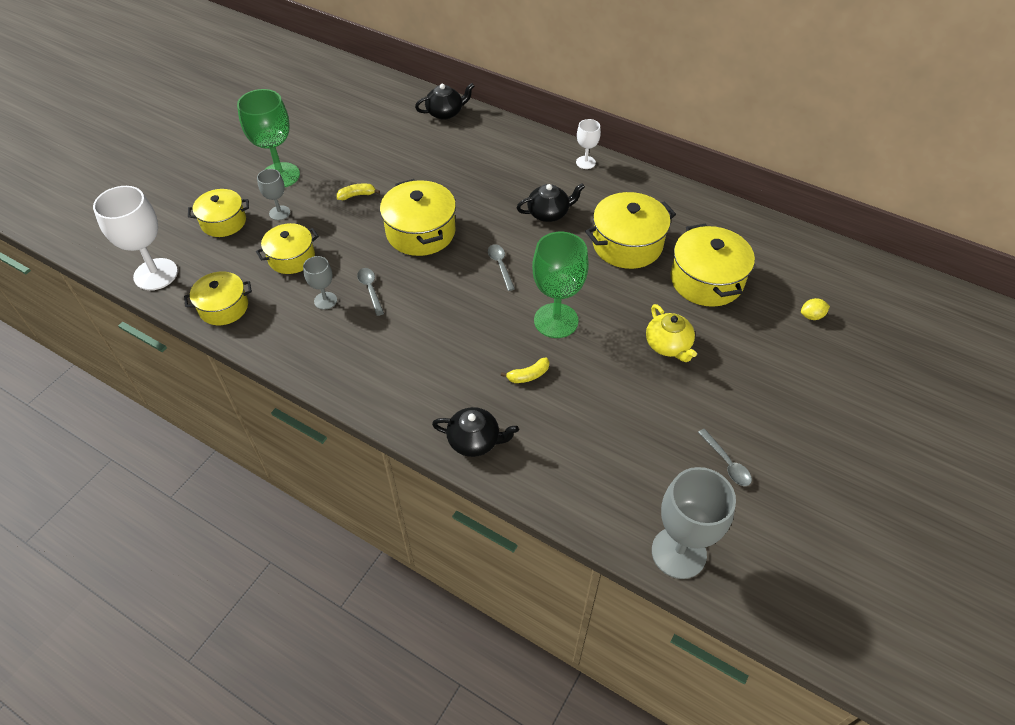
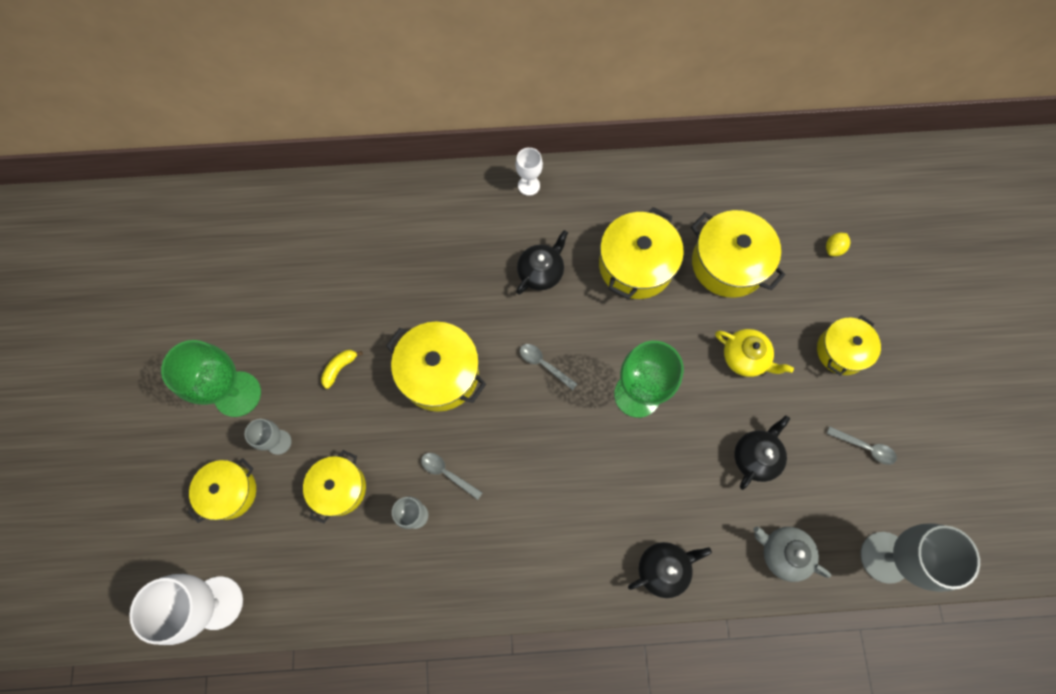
camera: 35 degrees left, 20 degrees up
yellow pot [184,272,252,325] -> yellow pot moved to [817,315,881,376]
black teapot [415,83,474,120] -> black teapot moved to [734,415,790,490]
yellow banana [501,357,550,383] -> none
none -> grey teapot [753,527,831,582]

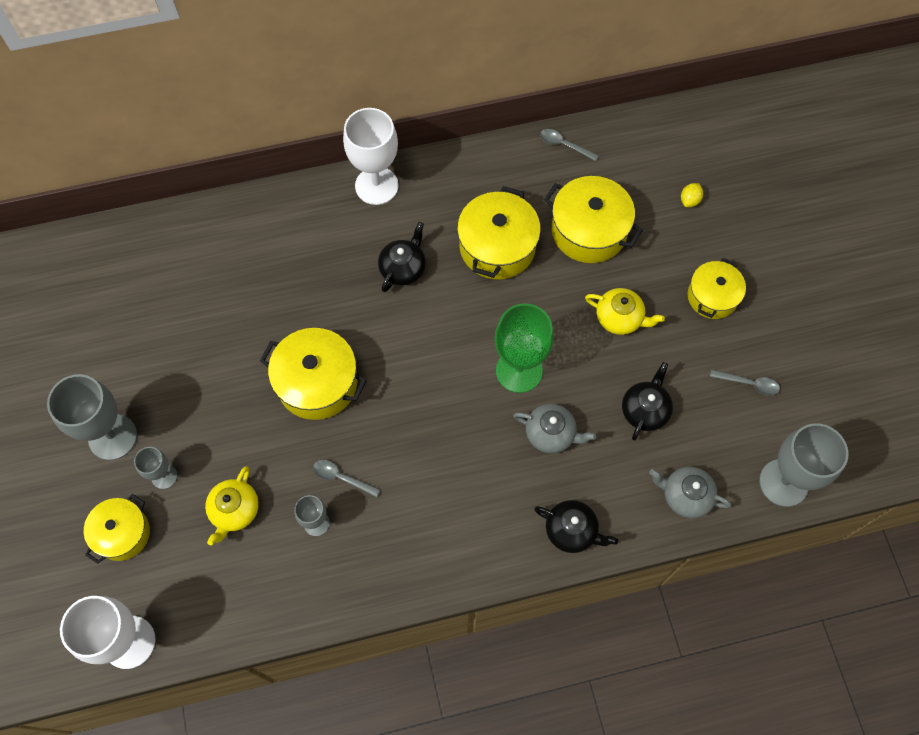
camera: 10 degrees left, 5 degrees down
green goblet [161,340,261,417] -> grey goblet [47,374,137,460]
yellow pot [303,450,366,524] -> yellow teapot [205,466,259,545]
yellow banana [321,350,363,389] -> none
white goblet [516,148,543,196] -> white goblet [343,108,399,205], size x1.91
grey spoon [520,344,577,390] -> grey spoon moved to [540,129,599,161]
black teapot [628,542,712,598] -> black teapot turned 60 degrees clockwise [534,500,618,553]
none -> grey teapot [513,404,596,453]

